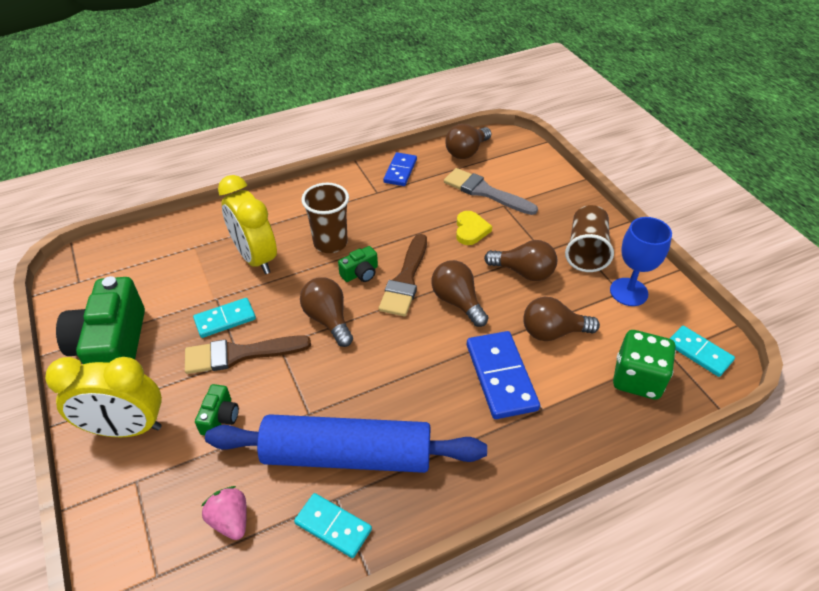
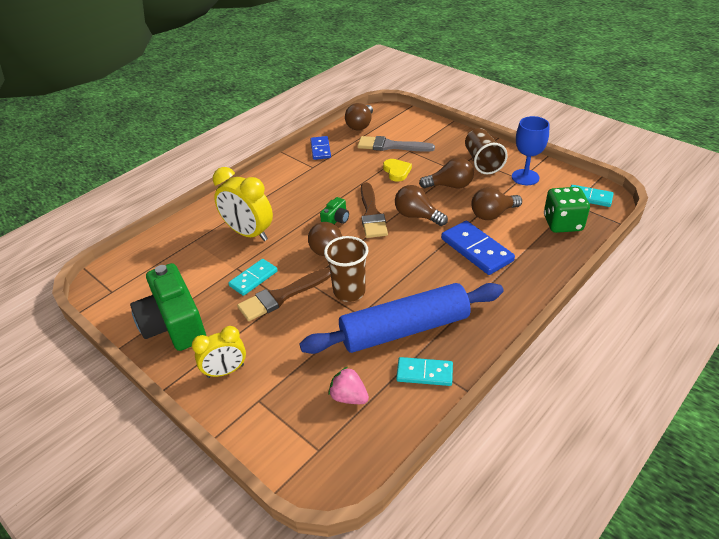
camera: 20 degrees left, 5 degrees down
yellow clock [45,357,162,437] -> yellow clock [192,326,246,378], size x0.64
green camera [195,384,239,436] -> none
brown cup [302,183,349,253] -> brown cup moved to [324,236,369,302]

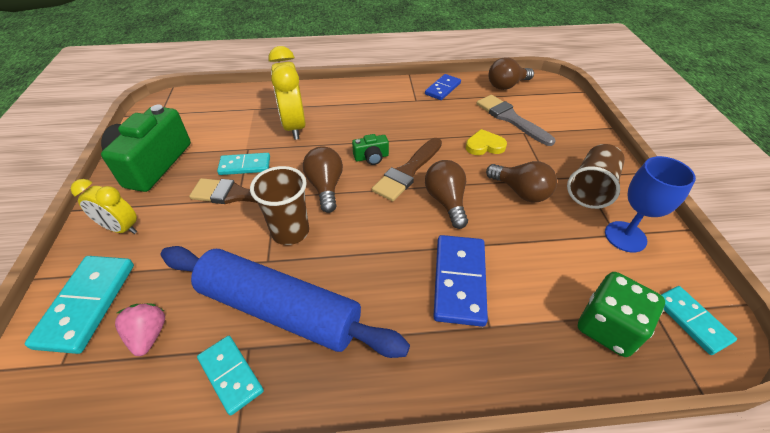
camera: 40 degrees right, 5 degrees up
yellow heart [383,159,412,182] -> yellow heart turned 120 degrees counterclockwise [466,129,507,155]
brown light bulb [471,187,522,220] -> none
none -> turquoise domino [25,256,134,354]

